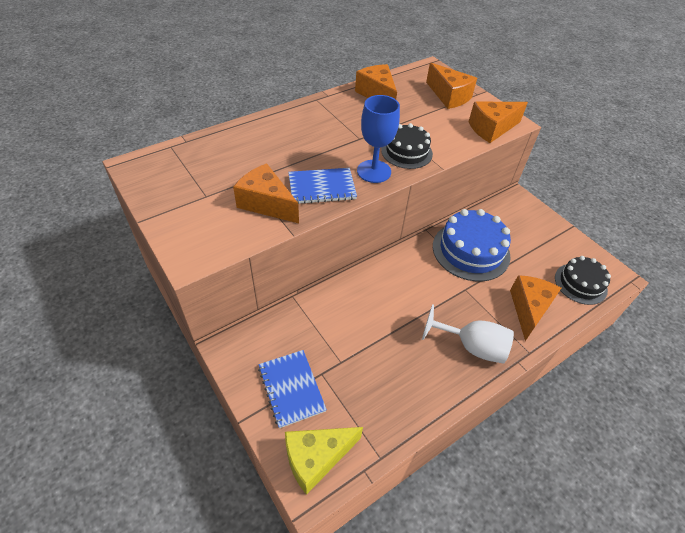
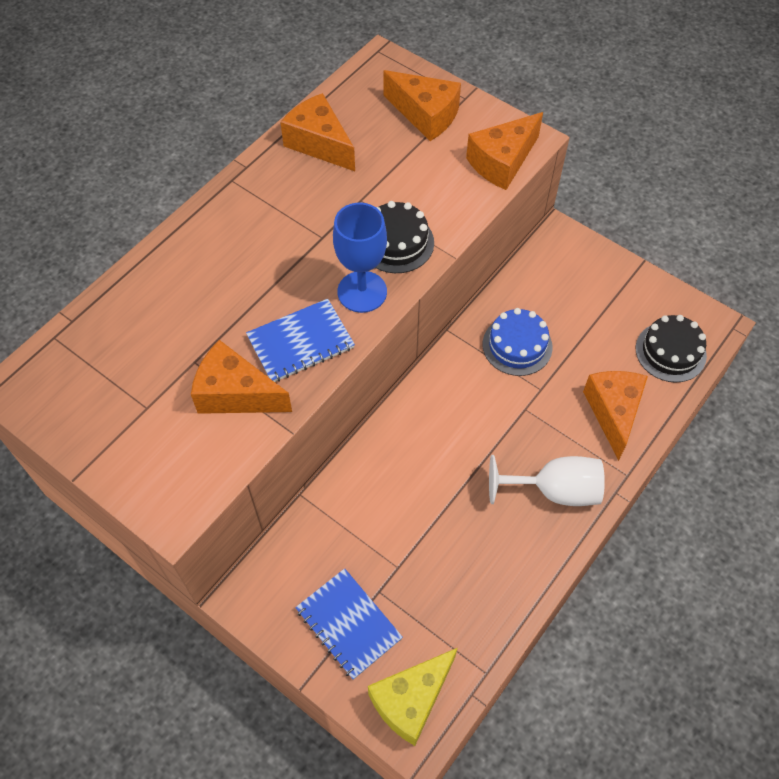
camera: 15 degrees left, 10 degrees up
blue cake [433,209,511,281] -> blue cake [483,308,553,376], size x0.63

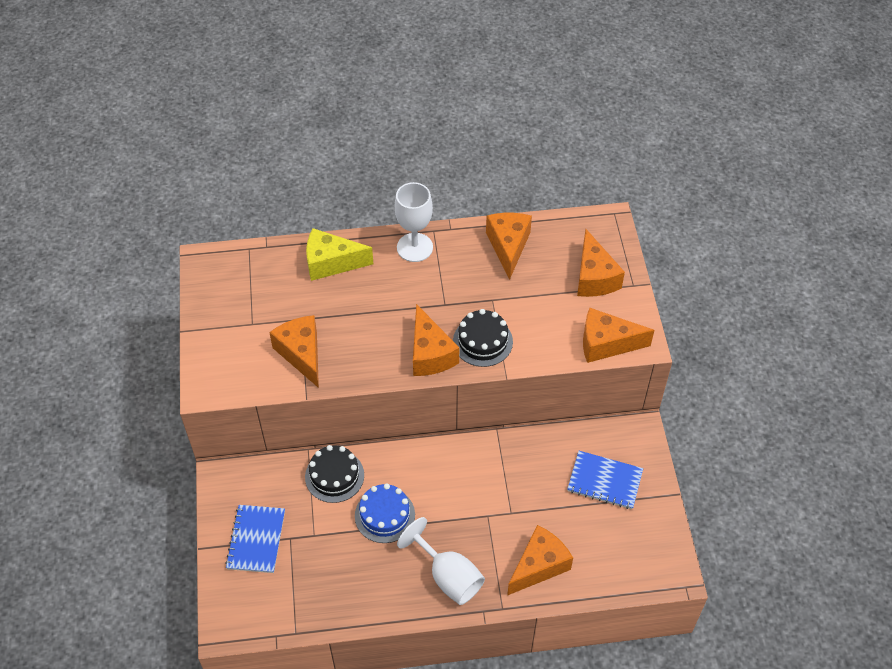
camera: 45 degrees right, 5 degrees down
blue notebook [246,299,355,382] -> blue notebook moved to [567,451,643,509]
blue goblet [333,203,387,313] -> orange cheese [413,304,459,376]
yellow cheese [368,648,457,746] -> yellow cheese moved to [306,228,373,281]
blue cake [483,308,553,376] -> blue cake moved to [355,484,415,543]
black cake [636,315,707,383] -> black cake moved to [305,445,364,503]
none -> white goblet [395,182,433,262]

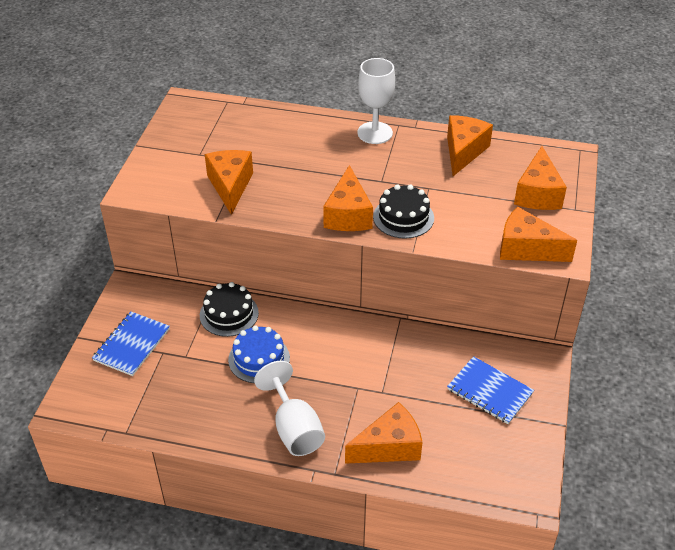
camera: 20 degrees right, 10 degrees down
yellow cheese [306,228,373,281] -> none

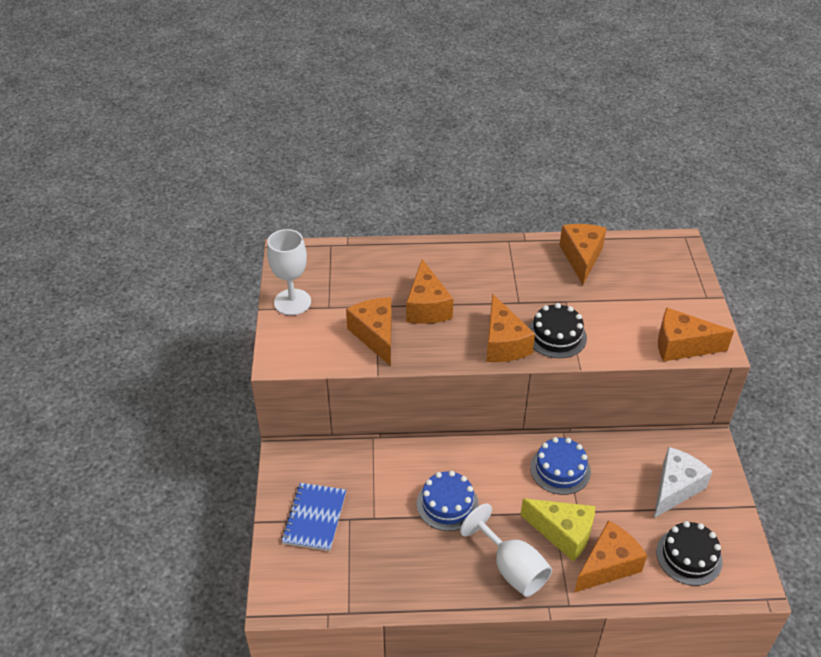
camera: 15 degrees left, 0 degrees up
black cake [200,282,259,337] -> black cake moved to [656,521,723,586]
white goblet [357,58,395,144] -> white goblet moved to [267,229,311,315]
blue notebook [447,356,534,424] -> white cheese [654,447,713,518]
orange cheese [514,146,567,210] -> orange cheese moved to [406,259,453,324]
none -> yellow cheese [521,498,595,562]
none -> blue cake [530,437,591,495]

